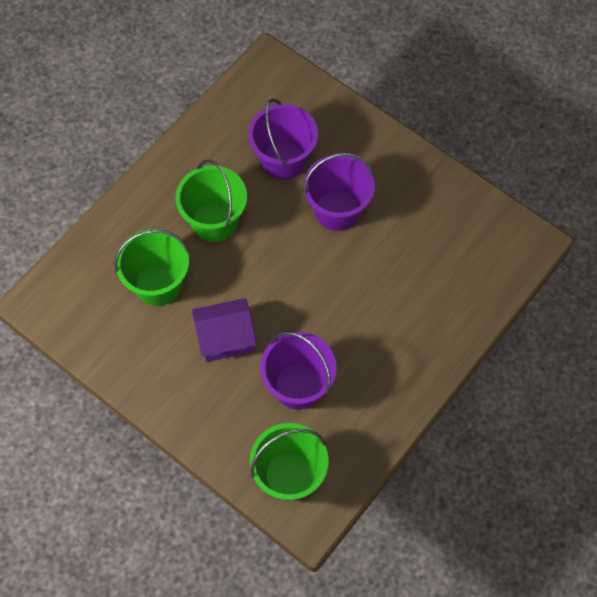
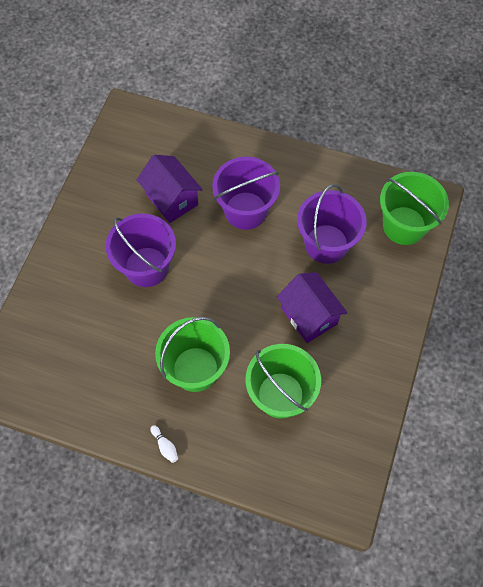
camera: 110 degrees left, 0 degrees up
purple bucket [248,99,318,180] -> purple bucket moved to [212,157,280,230]
none -> purple house [137,155,203,223]
none -> white bowling pin [150,425,178,463]

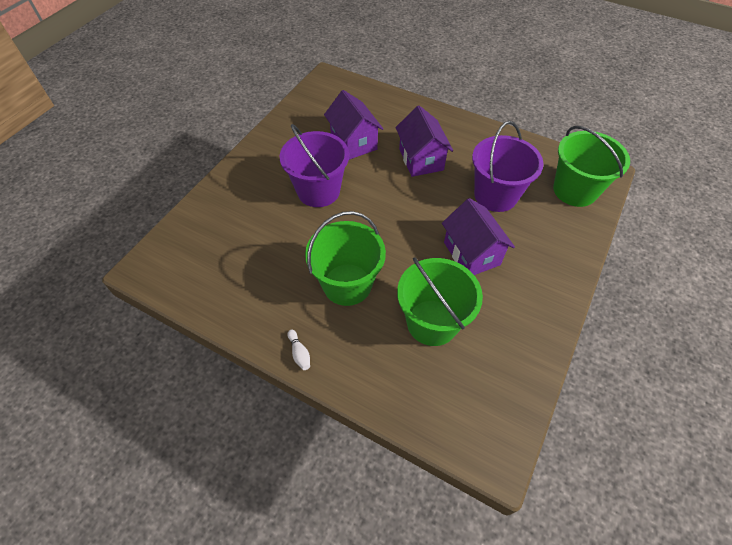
camera: 10 degrees right, 10 degrees down
purple bucket [212,157,280,230] -> purple house [395,105,453,177]

